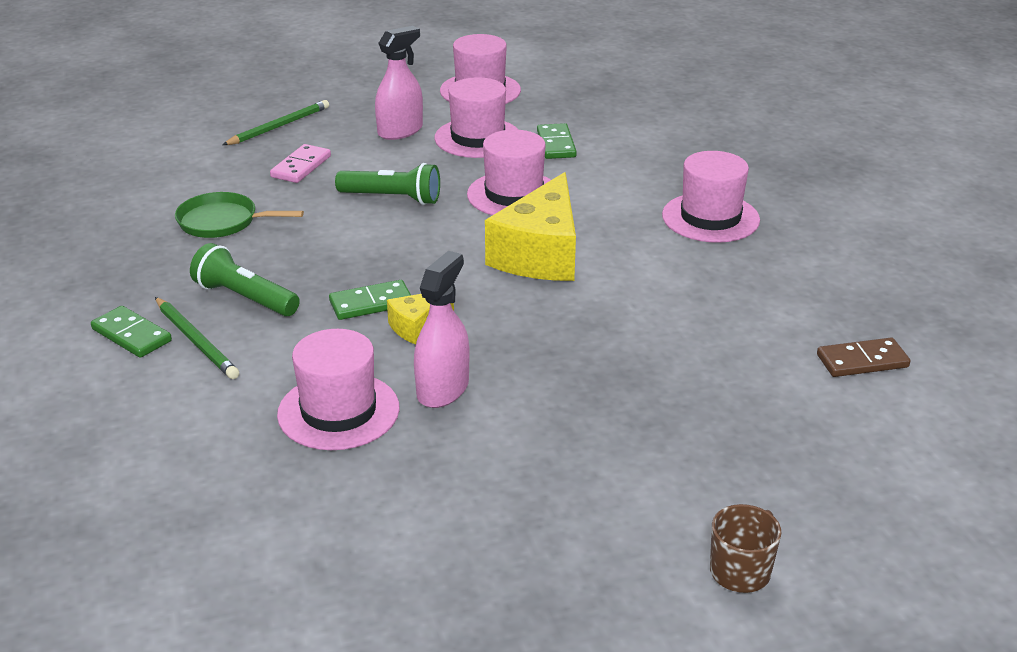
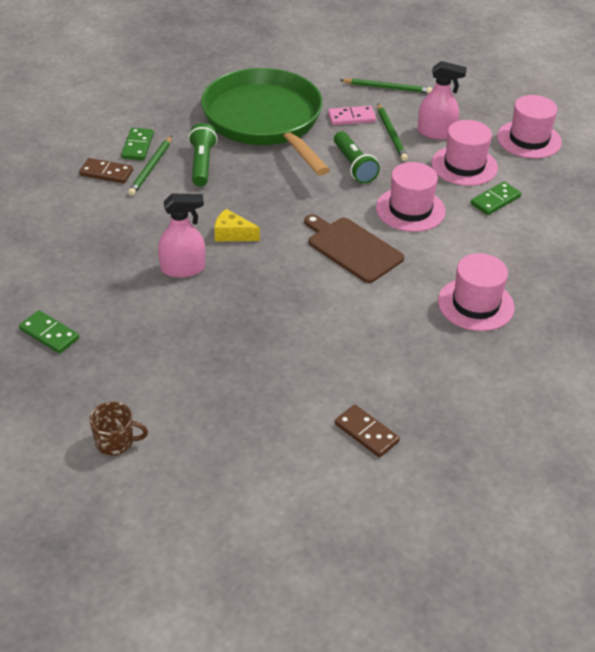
camera: 55 degrees right, 10 degrees up
green pan [175,192,304,238] -> green pan [201,68,330,176], size x2.36
pink hat [277,329,400,450] -> none
green domino [329,280,411,320] -> green domino moved to [19,310,79,354]
yellow cheese [485,172,576,281] -> brown cutting board [304,214,404,283]
none -> brown domino [79,158,133,184]
none -> green pencil [378,104,408,161]

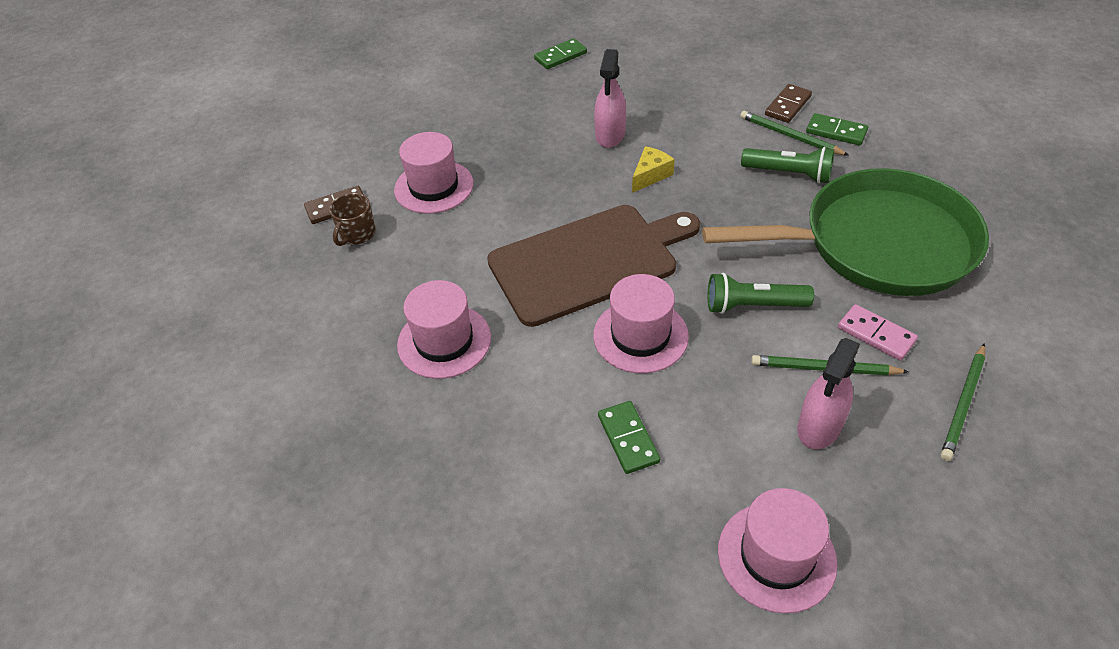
camera: 115 degrees right, 5 degrees up
brown mug [89,402,148,455] -> brown mug moved to [329,193,375,246]
brown cutting board [304,214,404,283] -> brown cutting board [487,205,700,327], size x1.59
pink domino [328,106,376,125] -> pink domino turned 60 degrees counterclockwise [838,304,918,361]
pink hat [431,120,498,186] -> pink hat moved to [394,132,473,214]

